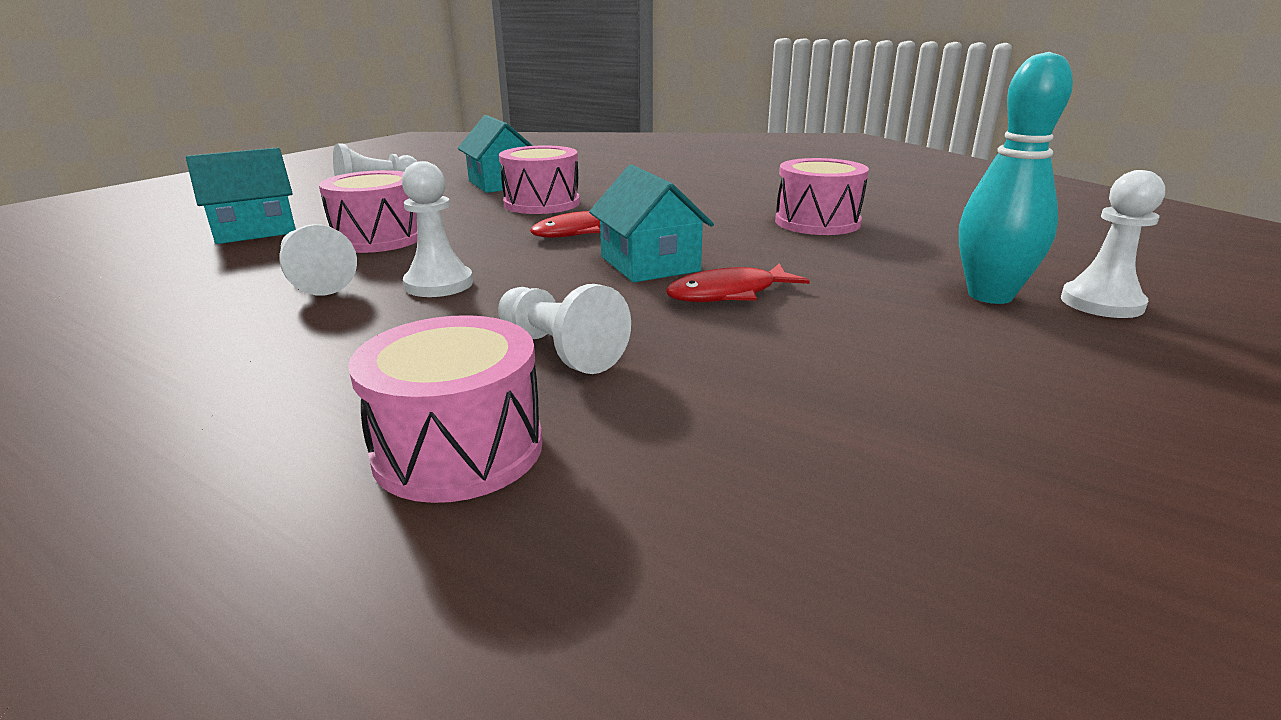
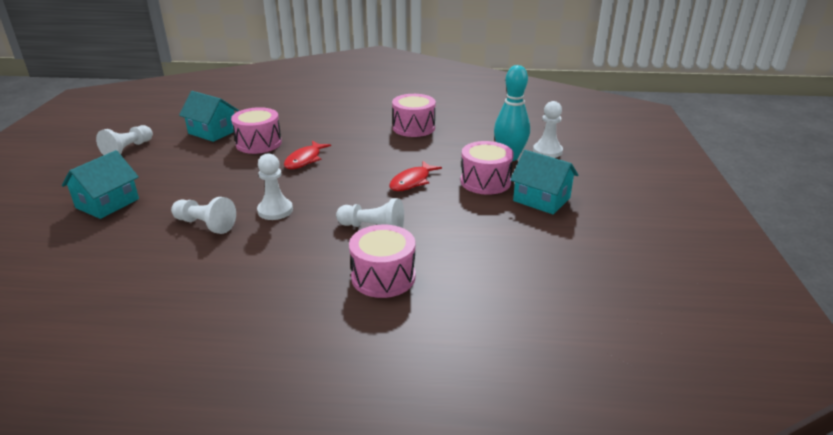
camera: 30 degrees left, 5 degrees up
pink drum [319,170,417,253] -> pink drum moved to [460,141,514,195]
turquoise house [589,165,714,282] -> turquoise house moved to [510,150,578,214]

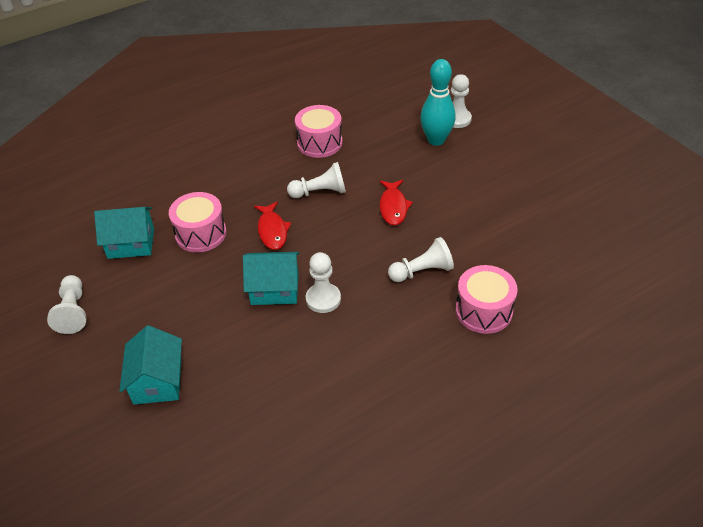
camera: 35 degrees left, 15 degrees up
white pawn [171,197,236,234] -> white pawn moved to [287,162,346,198]
pink drum [460,141,514,195] -> none
turquoise house [510,150,578,214] -> turquoise house moved to [243,252,299,305]

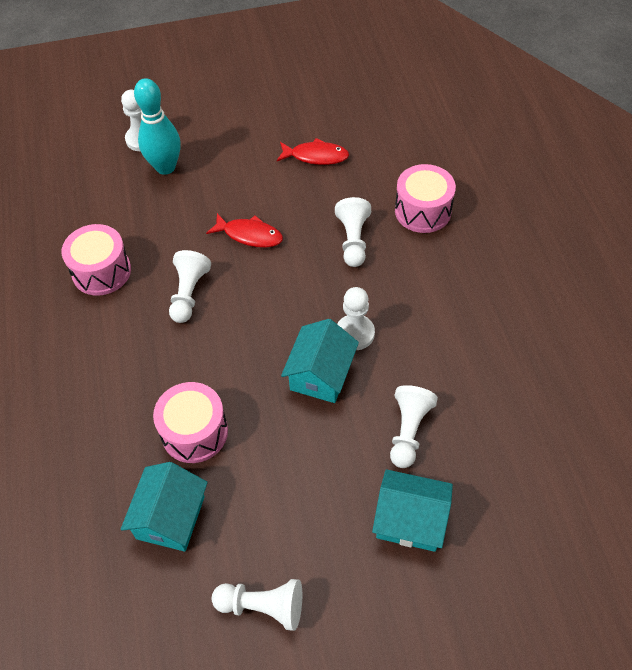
camera: 70 degrees left, 10 degrees up
red fish [254,202,291,250] -> red fish moved to [277,138,349,165]
none -> white pawn [390,385,438,468]

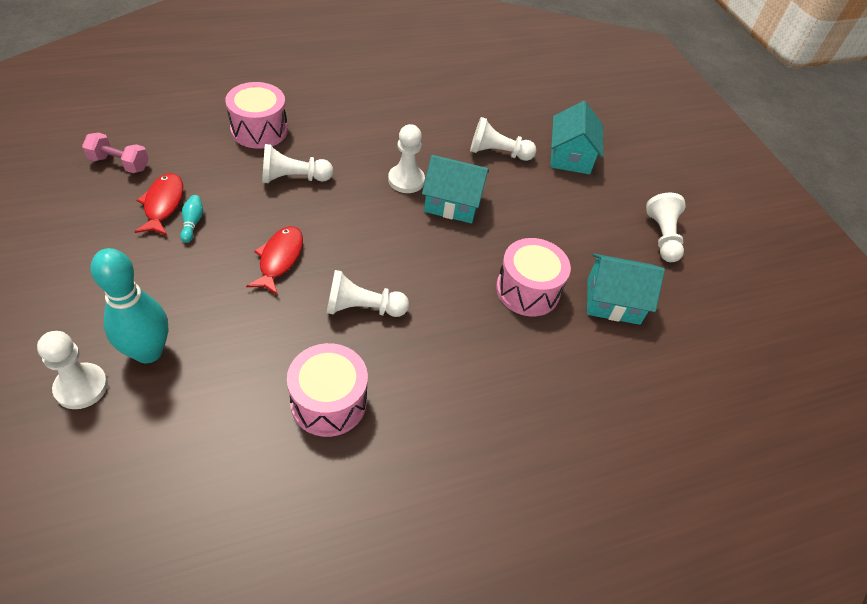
camera: 105 degrees left, 5 degrees down
none -> pink dumbbell [82,132,148,173]
none -> turquoise bowling pin [180,195,203,243]

